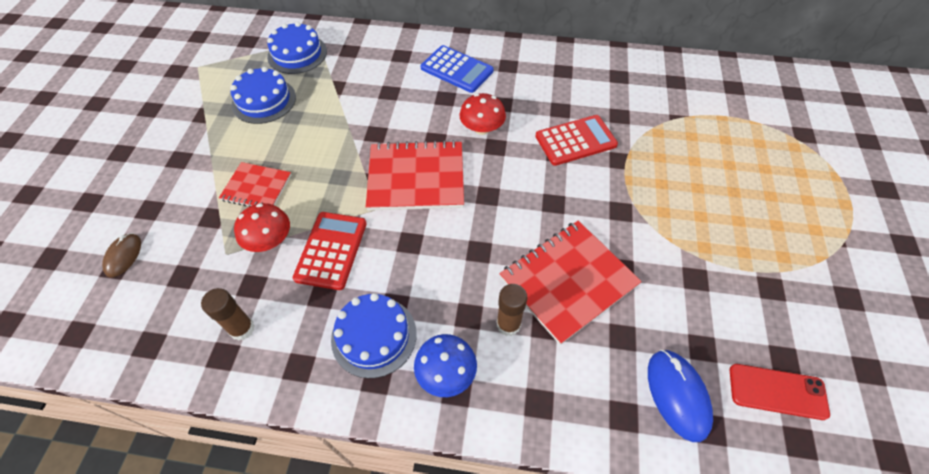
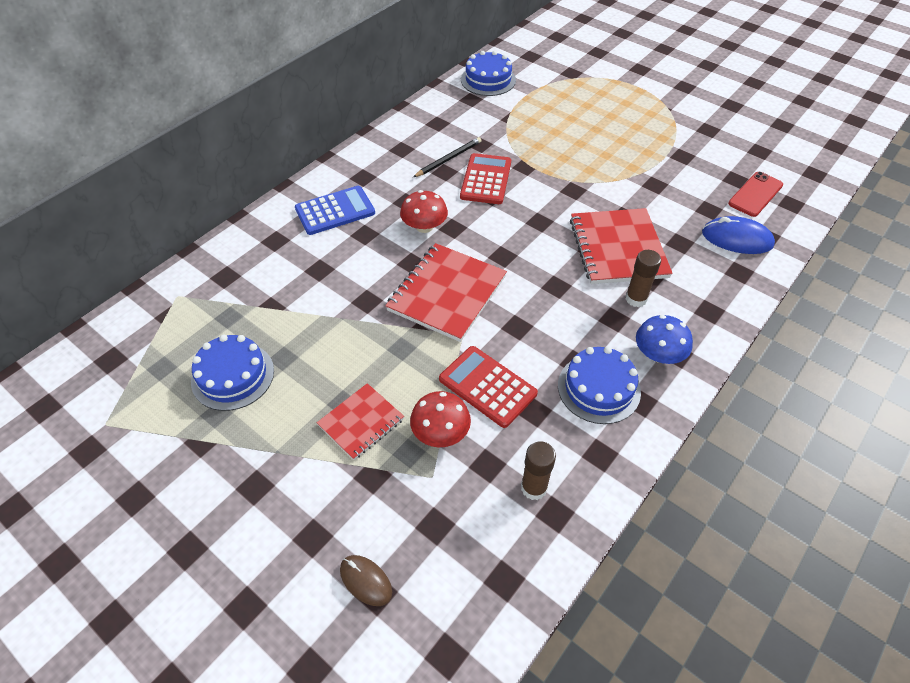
camera: 60 degrees left, 5 degrees down
blue cake [267,22,327,74] -> blue cake moved to [461,51,516,96]
none -> black pencil [413,137,482,177]

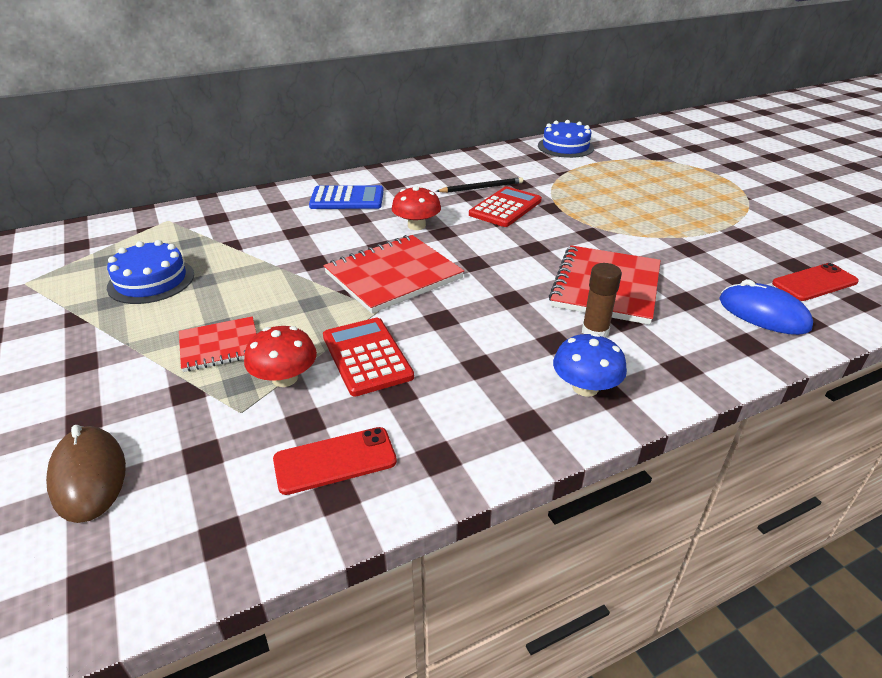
camera: 25 degrees right, 15 degrees down
brown mouse [340,555,392,606] -> brown mouse [46,425,126,523], size x1.57
brown glue stick [521,441,556,500] -> red phone [273,427,397,495]
blue cake [558,346,641,424] -> none

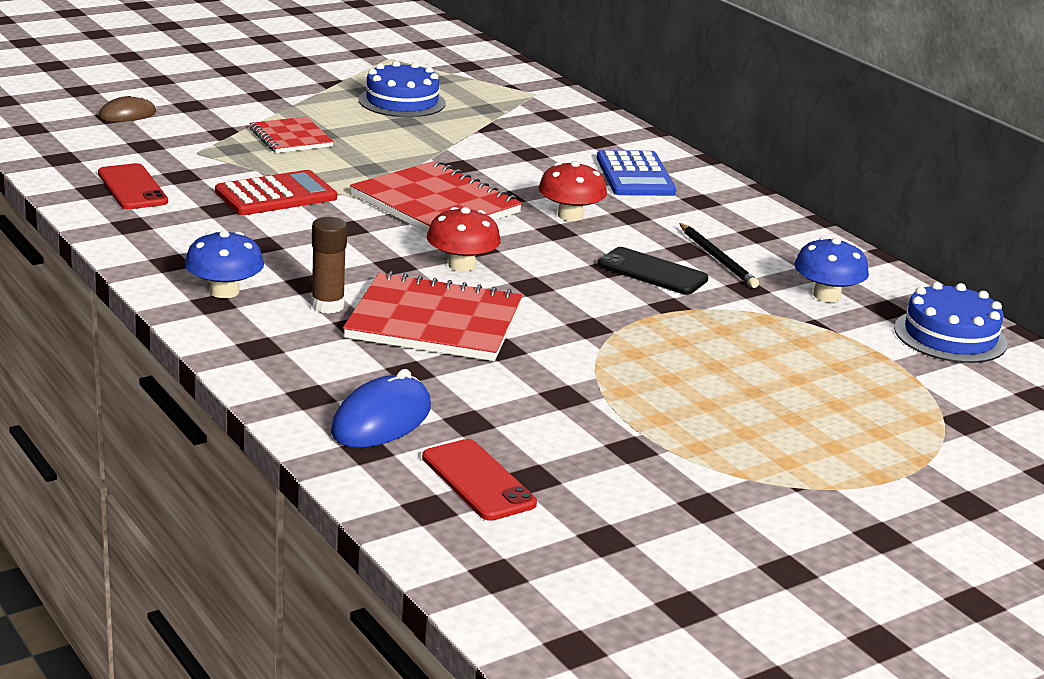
camera: 80 degrees right, 10 degrees down
brown mouse [46,425,126,523] -> brown mouse [99,94,156,122], size x0.64
red mushroom [244,326,317,387] -> red mushroom moved to [427,207,501,272]
red calculator [469,186,542,227] -> black phone [597,247,708,295]
none -> blue mushroom [794,237,869,302]

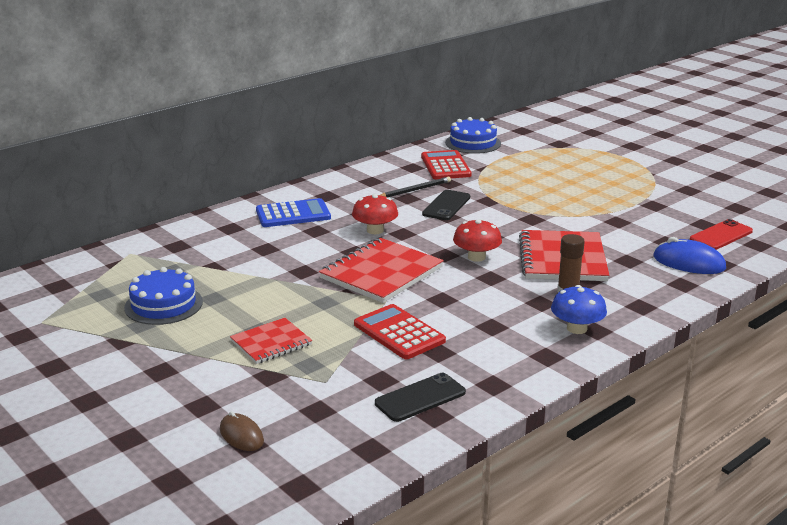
camera: 95 degrees left, 0 degrees up
red phone [98,163,168,209] -> black phone [375,373,466,422]
blue mushroom [794,237,869,302] -> red calculator [421,150,472,179]

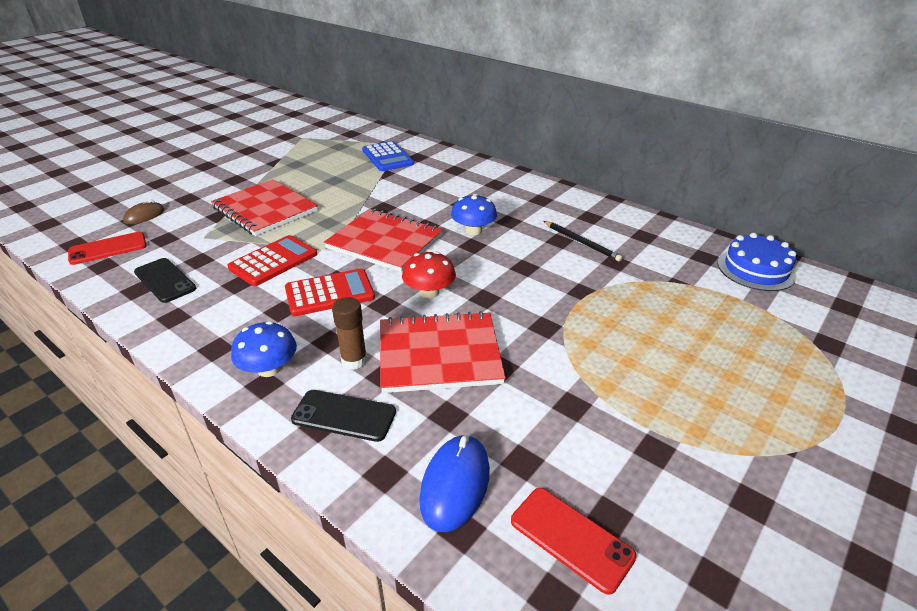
camera: 80 degrees right, 10 degrees up
blue cake [124,267,203,325] -> none
red notebook [230,318,312,364] -> red notebook [211,179,318,236], size x1.71
blue calculator [256,198,331,227] -> blue calculator moved to [362,141,414,171]
red mushroom [352,194,398,234] -> blue mushroom [451,194,497,235]
red calculator [421,150,472,179] -> red calculator moved to [285,269,375,316]
black phone [422,190,470,220] -> black phone moved to [291,390,396,442]
none -> red phone [68,232,147,265]

